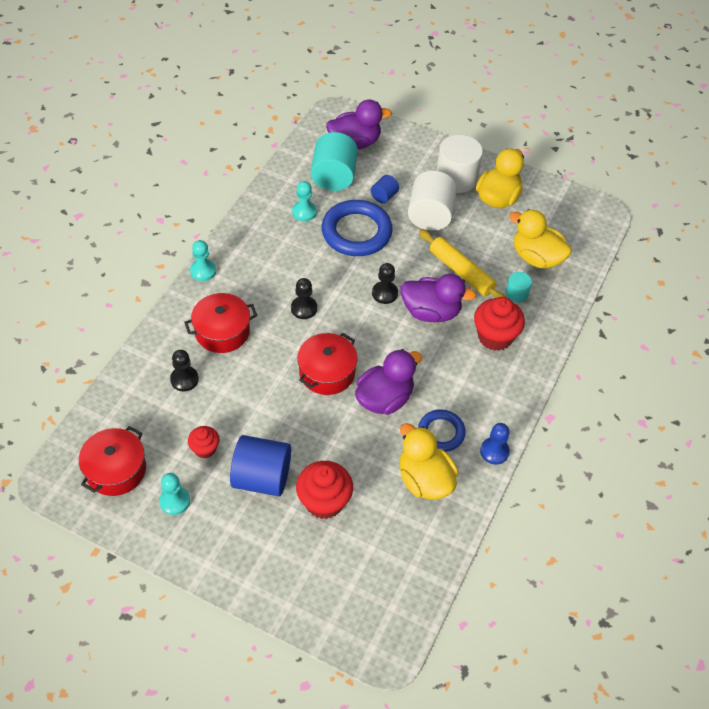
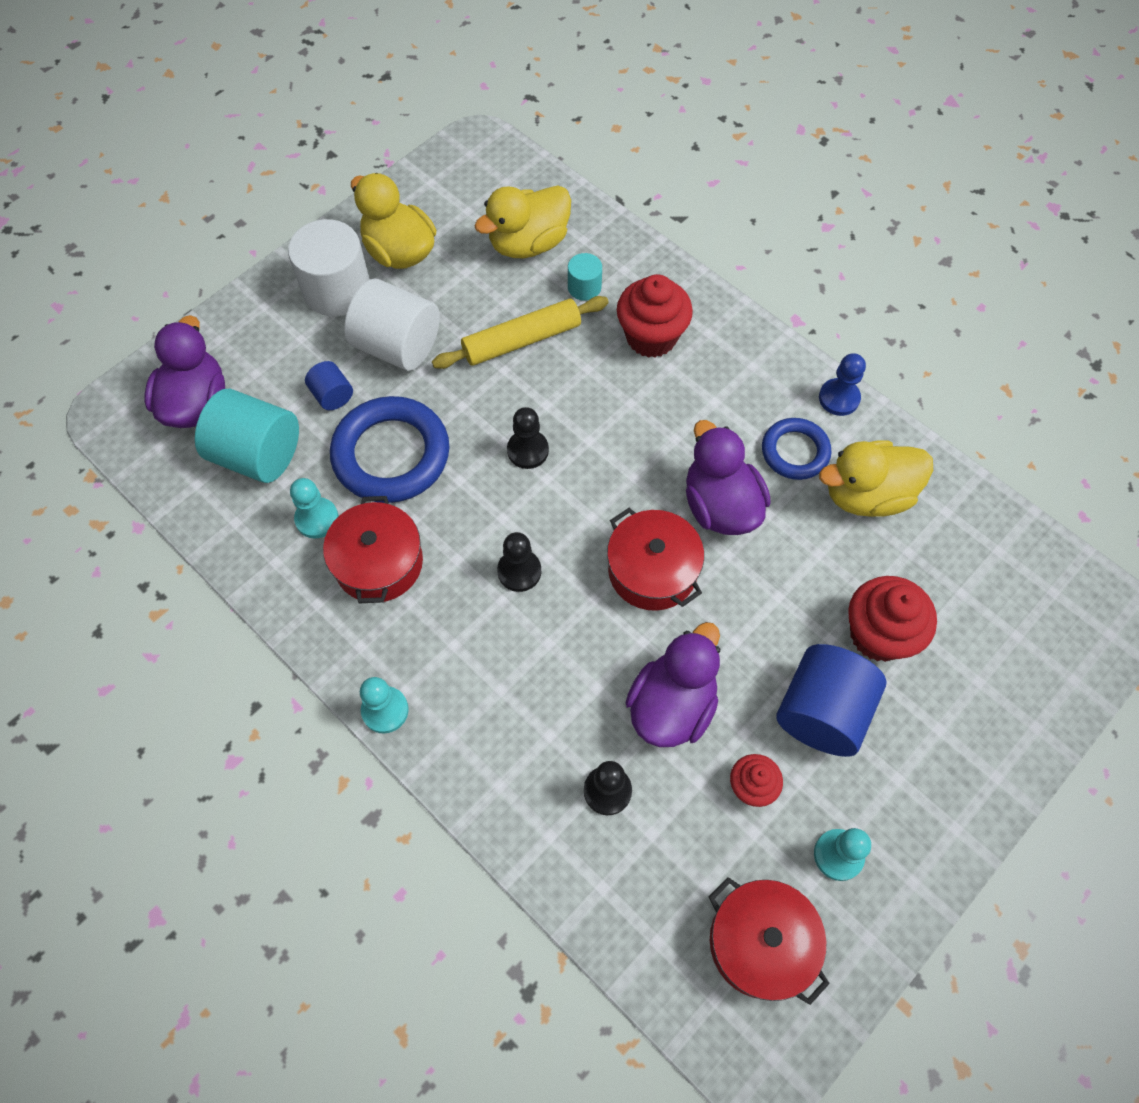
camera: 70 degrees left, 10 degrees up
red pot [184,293,257,353] -> red pot moved to [323,496,423,603]
purple duck [401,274,476,322] -> purple duck moved to [626,622,720,747]

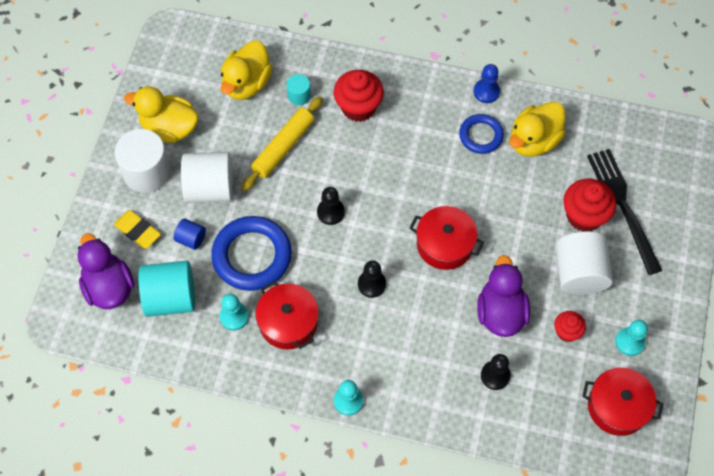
camera: 30 degrees left, 0 degrees up
purple duck [686,420,771,535] -> none
blue cylinder [776,644,886,757] -> white cylinder [556,232,613,295]
none -> yellow eraser [114,210,161,249]
none -> black fork [587,149,662,275]

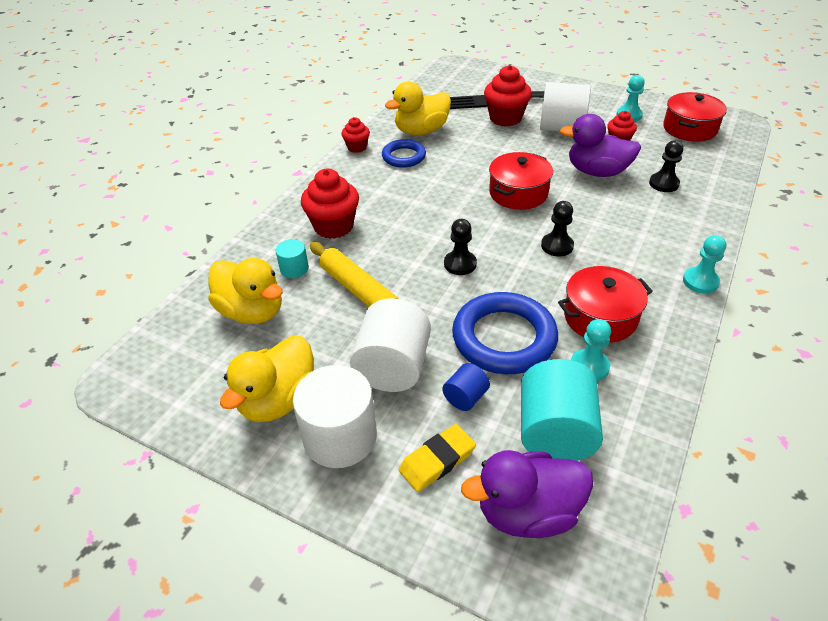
camera: 75 degrees left, 20 degrees down
blue pawn [474,64,500,103] -> red cupcake [341,117,370,153]
yellow duck [509,102,566,157] -> yellow duck turned 90 degrees clockwise [385,82,451,135]

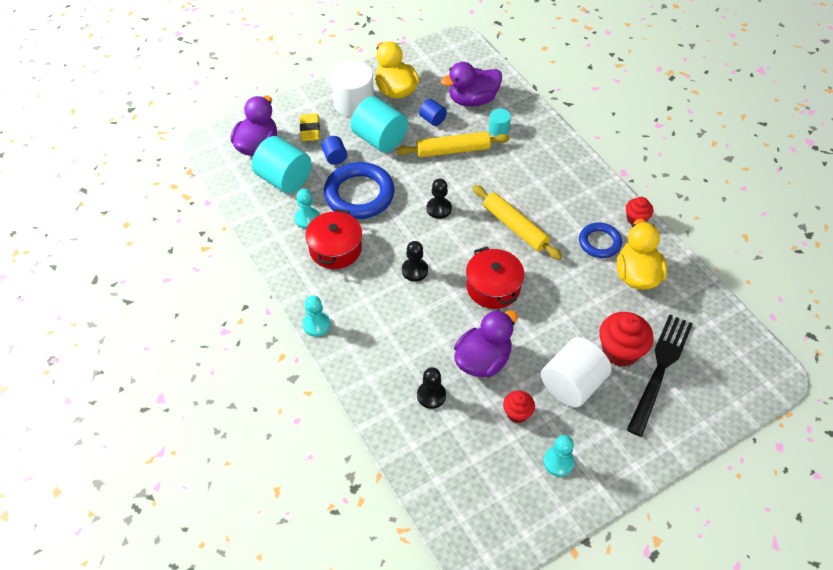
camera: 120 degrees right, 10 degrees up
yellow duck [208,258,283,324] -> purple duck [441,62,502,107]
red cupcake [301,169,359,239] -> none
white cylinder [350,298,431,392] -> turquoise cylinder [351,96,408,153]
red pot [663,92,727,142] -> none
none -> blue cylinder [419,99,447,126]
none -> yellow rolling pin [473,185,562,260]

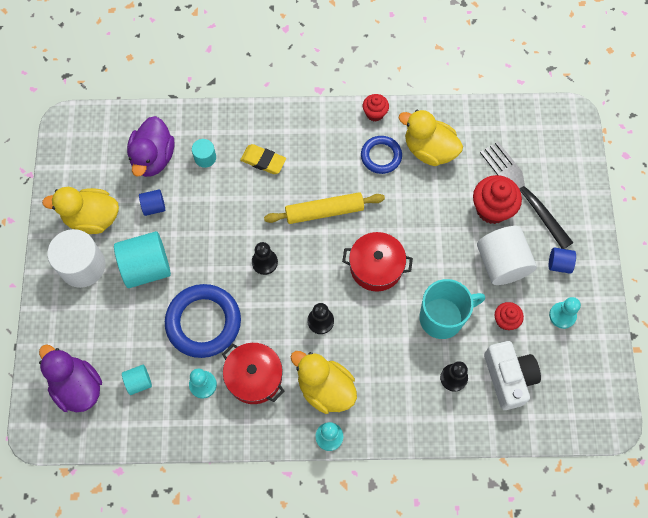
camera: 60 degrees left, 15 degrees up
turquoise cylinder [252,136,312,193] -> turquoise cylinder [122,365,152,395], size x0.50
yellow eraser [300,113,320,141] -> yellow eraser moved to [240,144,286,174]
blue cylinder [321,136,347,165] -> blue cylinder moved to [549,247,576,274]
yellow rolling pin [397,131,510,158] -> none
purple duck [454,310,518,377] -> turquoise mug [419,279,485,339]
none -> yellow duck [291,351,357,414]
none -> white camera [484,341,541,410]

